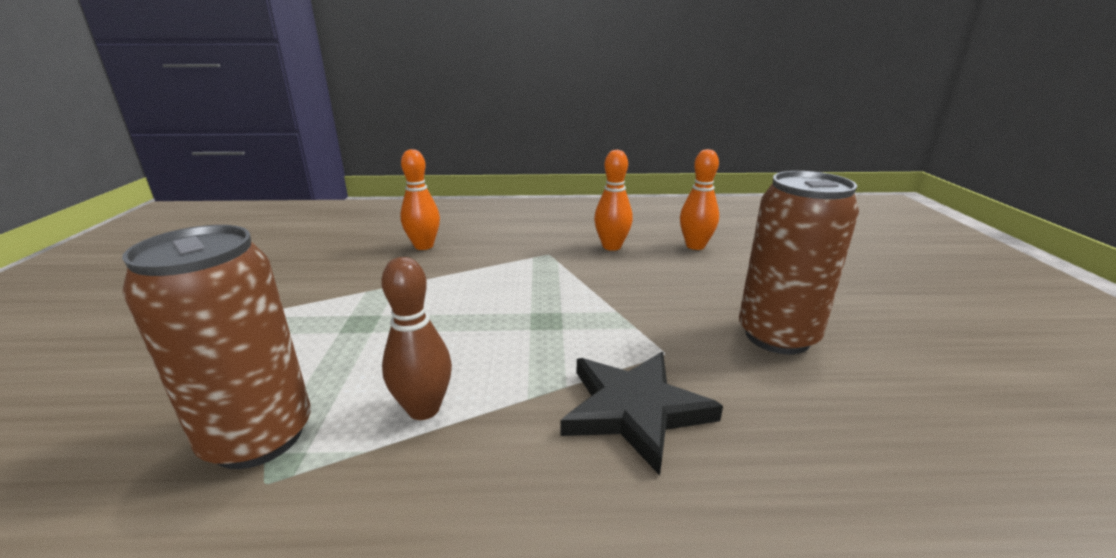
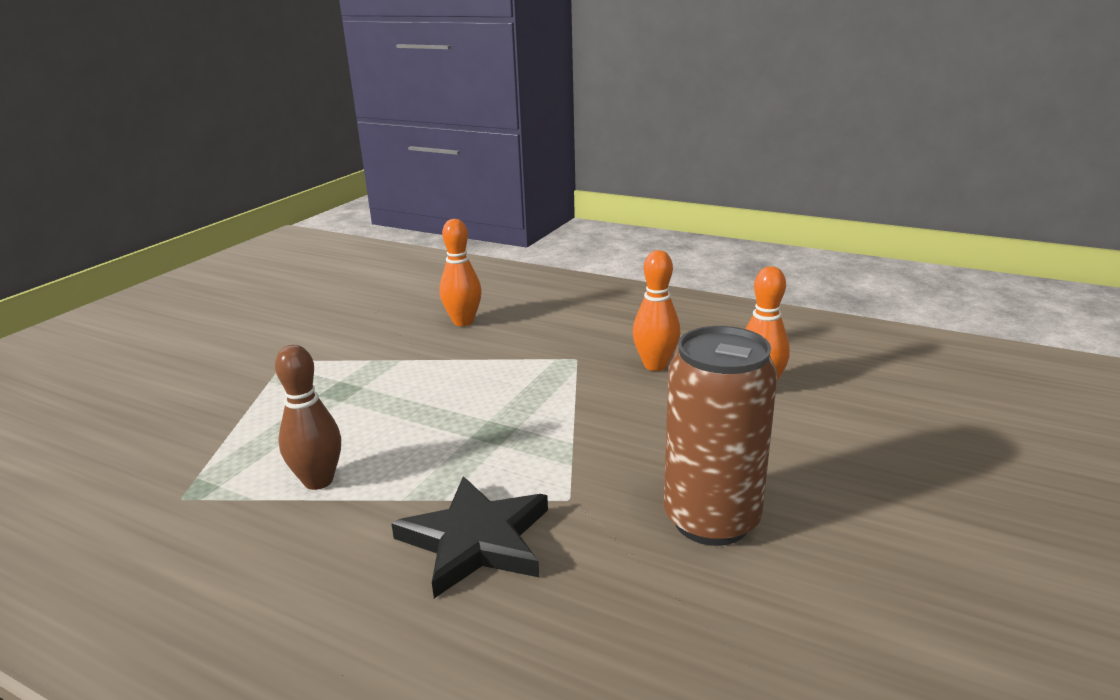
camera: 30 degrees right, 0 degrees up
brown can [122,225,311,469] -> none

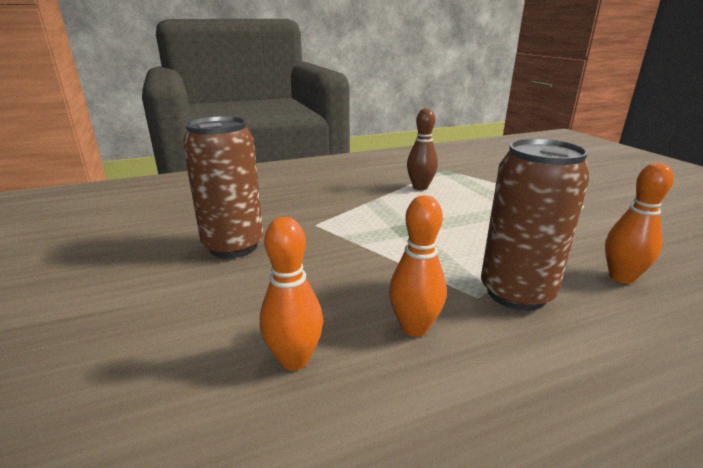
camera: 130 degrees right, 0 degrees up
black star [391,476,548,598] -> none
none -> brown can [481,138,590,311]

